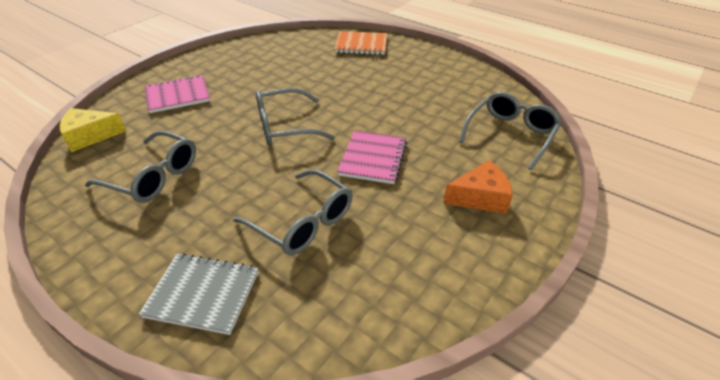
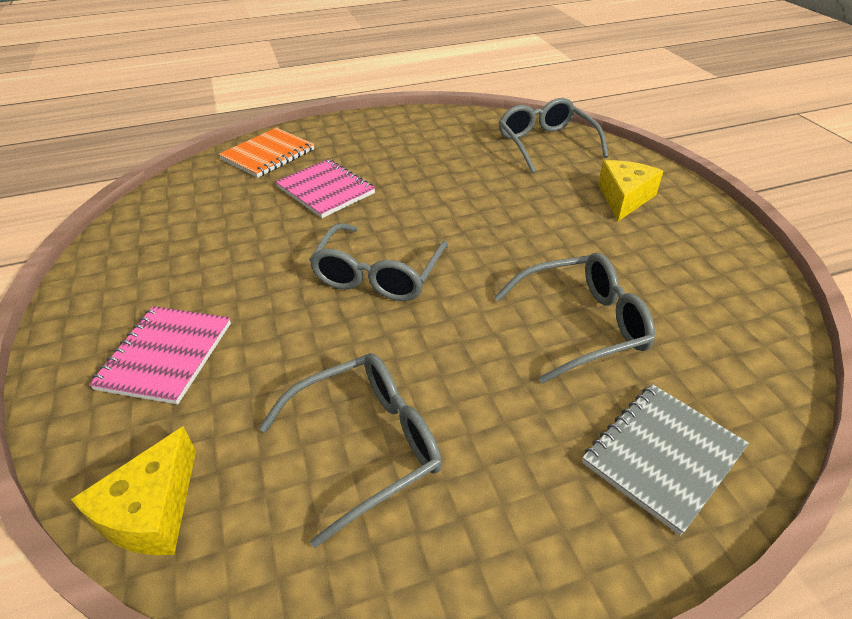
camera: 55 degrees left, 0 degrees up
pink notebook [337,130,407,184] -> pink notebook moved to [275,159,375,218]
orange cheese [443,160,513,214] -> yellow cheese [598,160,663,221]

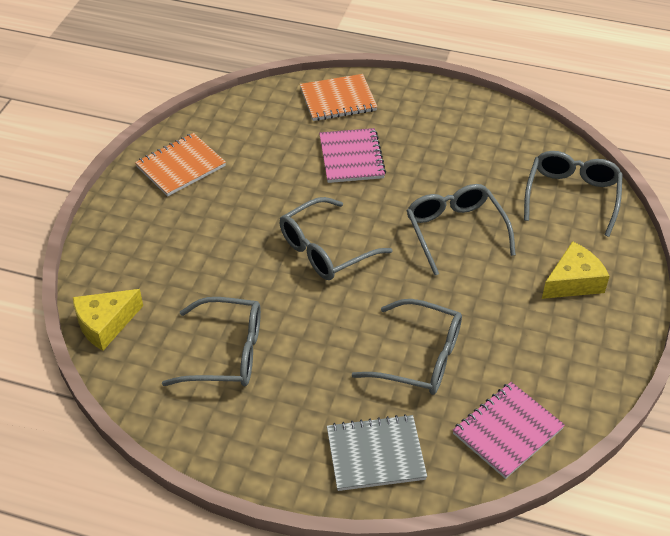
camera: 35 degrees right, 5 degrees up
pink notebook [89,306,231,405] -> pink notebook moved to [453,382,565,479]
none -> orange notebook [135,133,226,196]
none -> grey glasses [406,184,516,275]

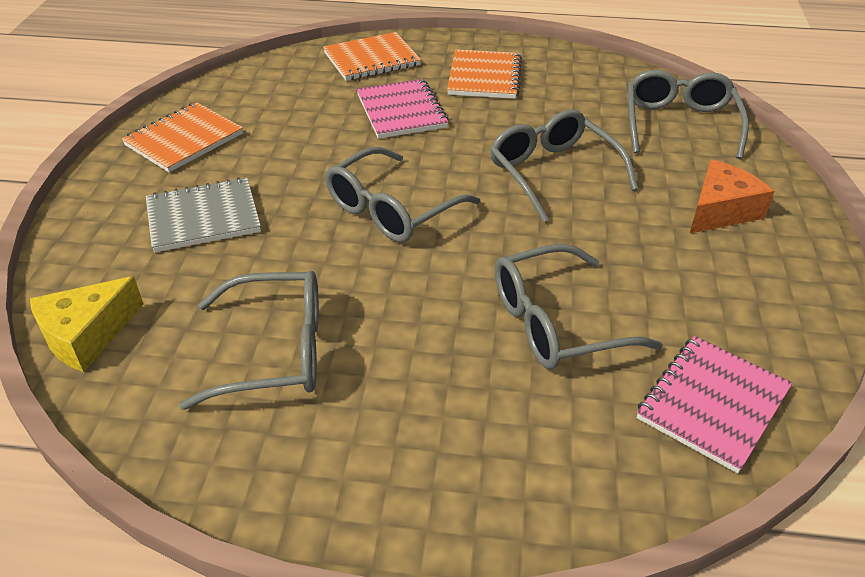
camera: 10 degrees left, 5 degrees down
grey notebook [327,414,427,491] -> grey notebook moved to [146,177,261,252]
grey glasses [352,299,462,395] -> grey glasses turned 150 degrees clockwise [495,244,663,370]
yellow cheese [542,241,610,299] -> orange cheese [690,159,774,233]
none -> orange notebook [447,49,522,99]

